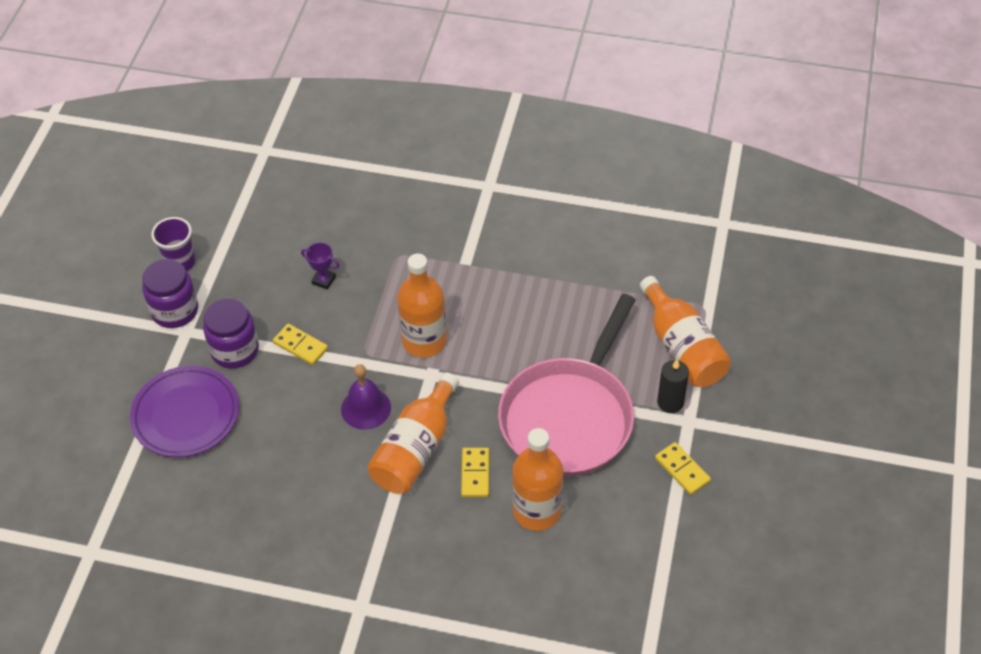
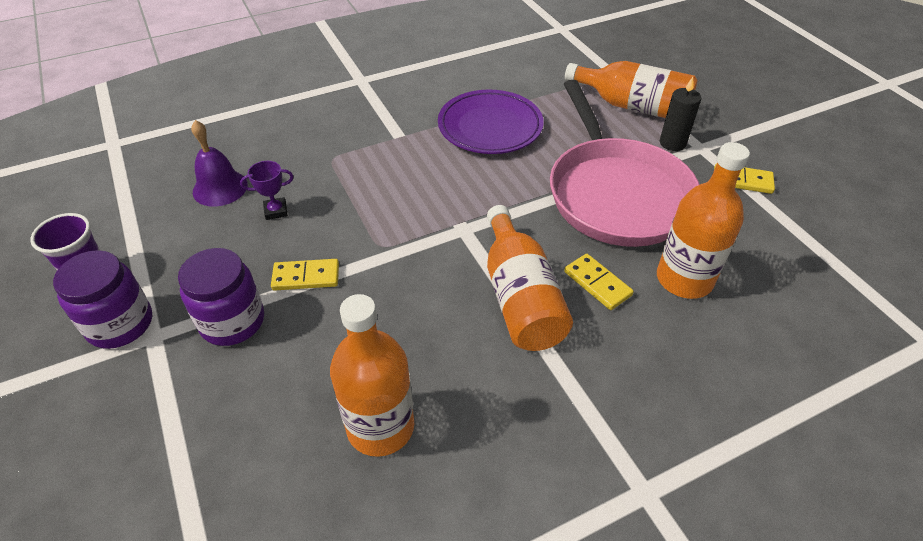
camera: 40 degrees left, 5 degrees down
purple plate [130,366,239,458] -> purple plate moved to [438,90,544,154]
purple bell [341,364,391,430] -> purple bell moved to [191,120,248,206]
orange bottle [397,254,447,358] -> orange bottle moved to [330,294,414,457]

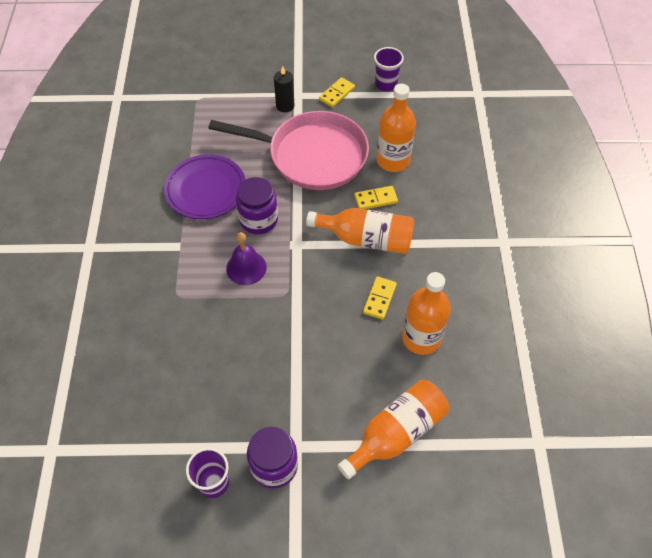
camera: 65 degrees left, 10 degrees up
purple jar [178,248,264,346] -> purple jar moved to [236,177,278,234]
purple bell [191,120,248,206] -> purple bell moved to [226,232,267,285]
purple trophy [240,161,294,220] -> none
yellow domino [271,259,339,291] -> yellow domino moved to [363,276,397,320]
orange bottle [565,61,698,118] -> orange bottle moved to [338,380,449,479]
none -> purple cup [374,47,404,91]

